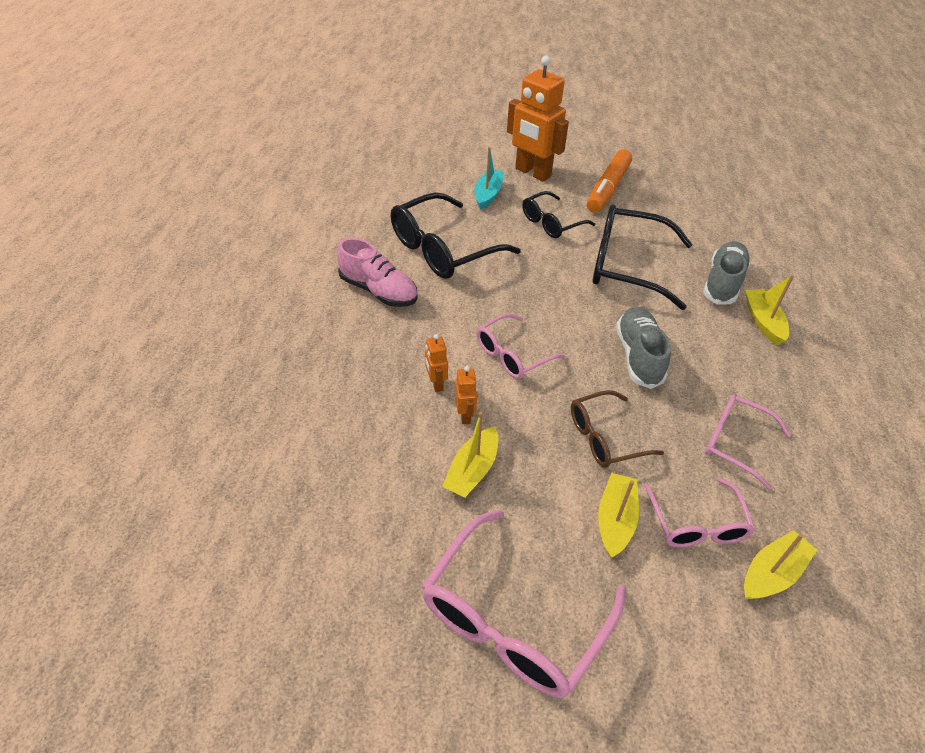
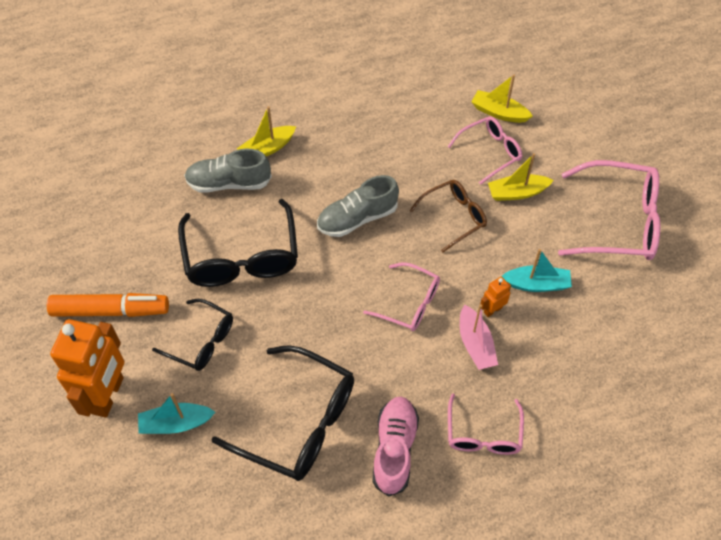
camera: 115 degrees left, 10 degrees up
orange robot [425,334,448,392] -> pink boat [460,304,498,370]
yellow boat [442,412,498,498] -> turquoise boat [501,249,572,292]
brown glasses [571,390,664,468] -> brown glasses turned 75 degrees counterclockwise [410,180,487,253]
pink glasses [705,395,791,490] -> pink glasses moved to [448,393,524,455]

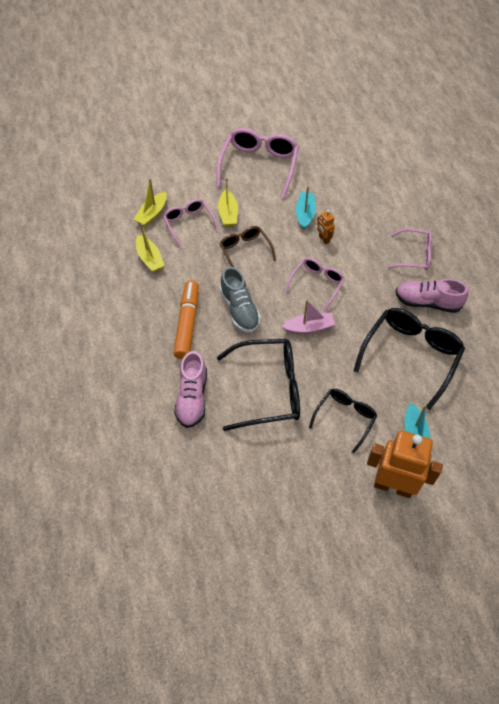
camera: 85 degrees left, 0 degrees up
orange marker [47,293,169,317] -> orange marker moved to [173,280,199,359]
grey shoe [184,149,272,192] -> pink shoe [174,351,207,428]
yellow boat [237,106,296,156] -> yellow boat moved to [136,224,165,272]
pink boat [460,304,498,370] -> pink boat moved to [282,300,335,334]

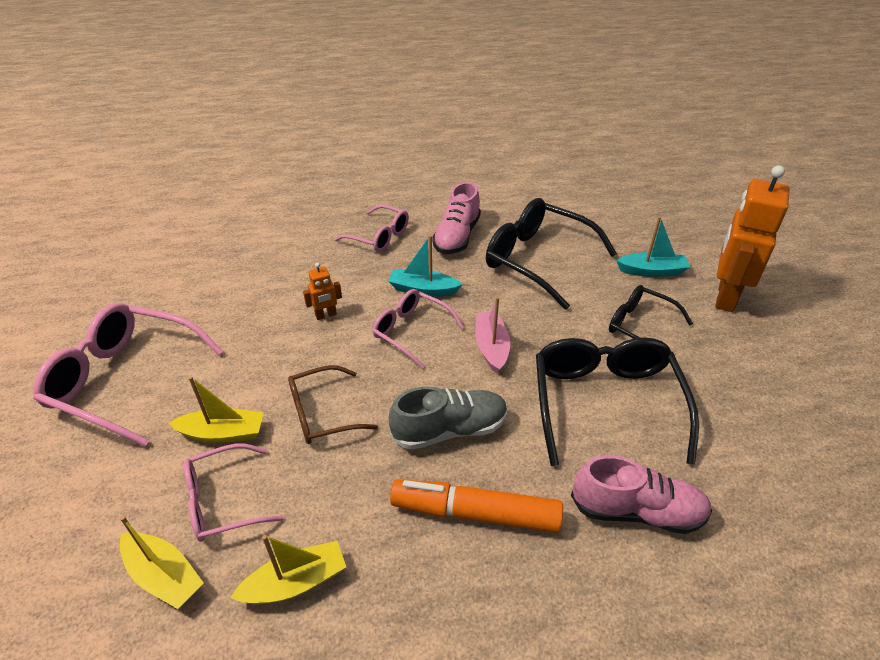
camera: 85 degrees left, 15 degrees down
turquoise boat [296,186,316,230] -> turquoise boat moved to [388,235,463,297]
pink glasses [388,229,432,271] -> pink glasses turned 105 degrees clockwise [334,204,409,252]

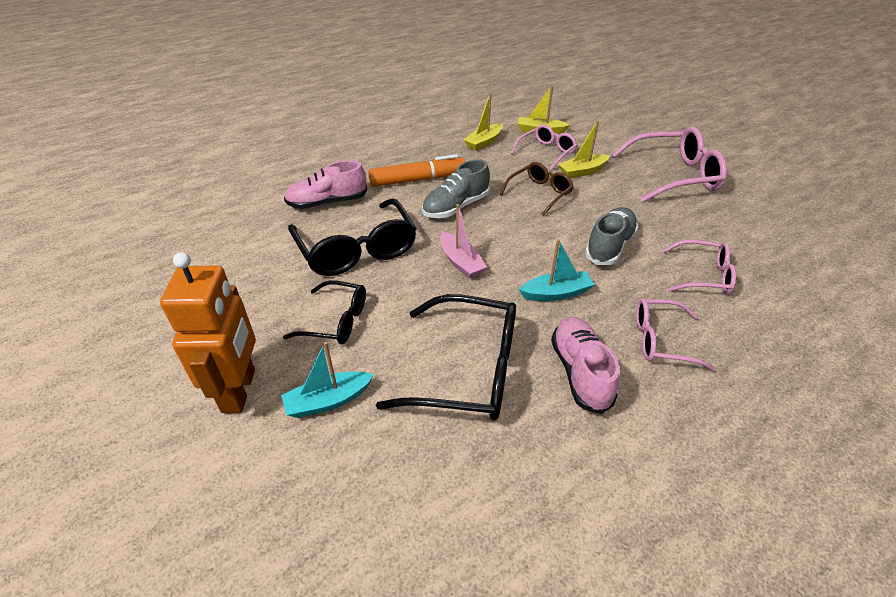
camera: 155 degrees right, 0 degrees up
orange robot [303,263,342,320] -> grey shoe [585,207,638,265]
pink glasses [373,289,464,368] -> pink glasses moved to [663,240,736,294]

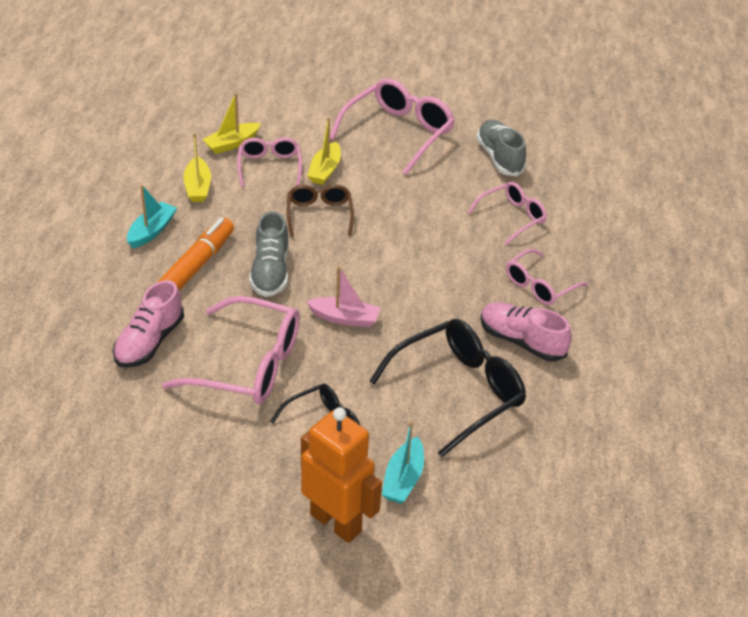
camera: 50 degrees left, 0 degrees up
black glasses [288,198,417,276] -> pink glasses [162,296,300,404]
turquoise boat [519,239,595,301] -> turquoise boat moved to [127,185,177,248]
grey shoe [585,207,638,265] -> grey shoe moved to [476,120,526,176]

